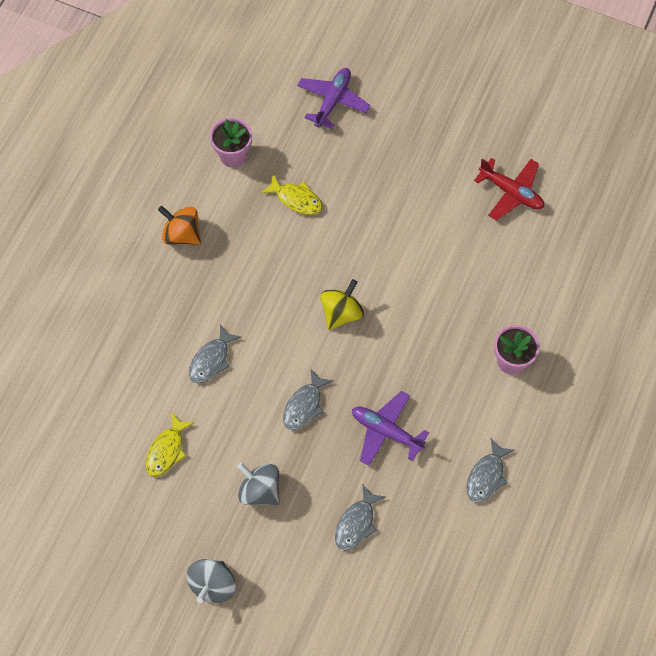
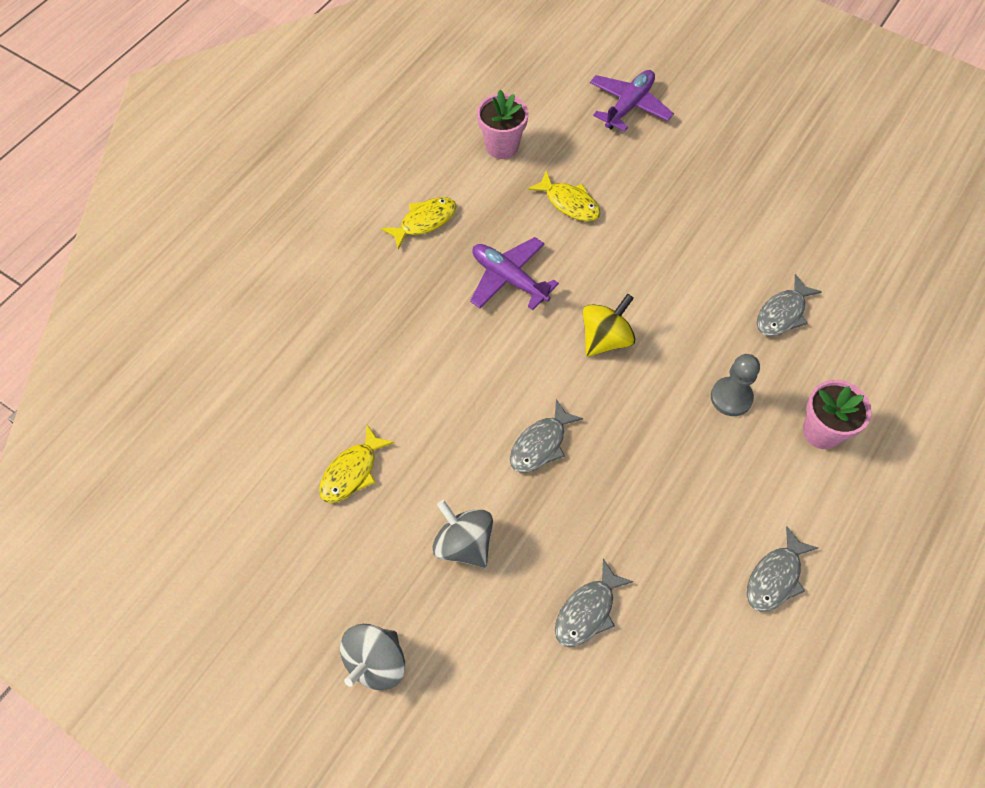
camera: 10 degrees right, 5 degrees down
orange spinning top [158,206,201,245] -> yellow fish [381,197,456,249]
grey fish [189,324,241,383] -> grey fish moved to [757,274,822,336]
purple plane [352,391,429,466] -> purple plane moved to [470,237,559,310]
red plane [474,158,544,221] -> none
none -> grey pawn [711,354,760,416]

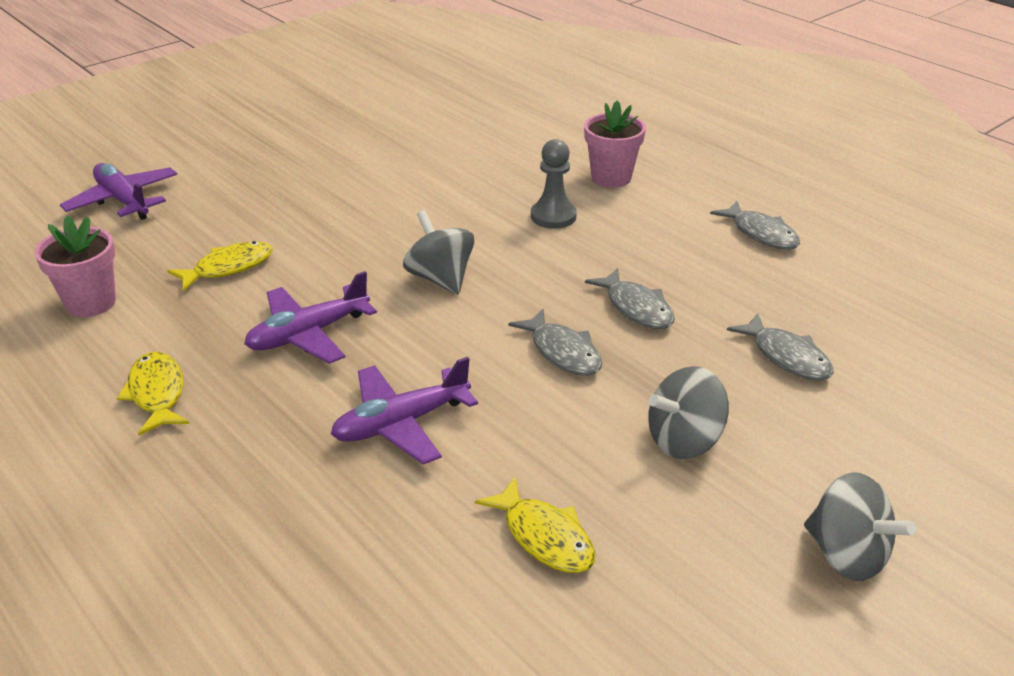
camera: 75 degrees left, 25 degrees down
yellow spinning top [583,294,636,357] -> grey spinning top [403,210,474,294]
grey fish [757,274,822,336] -> grey fish moved to [585,268,675,329]
none -> purple plane [331,357,478,464]

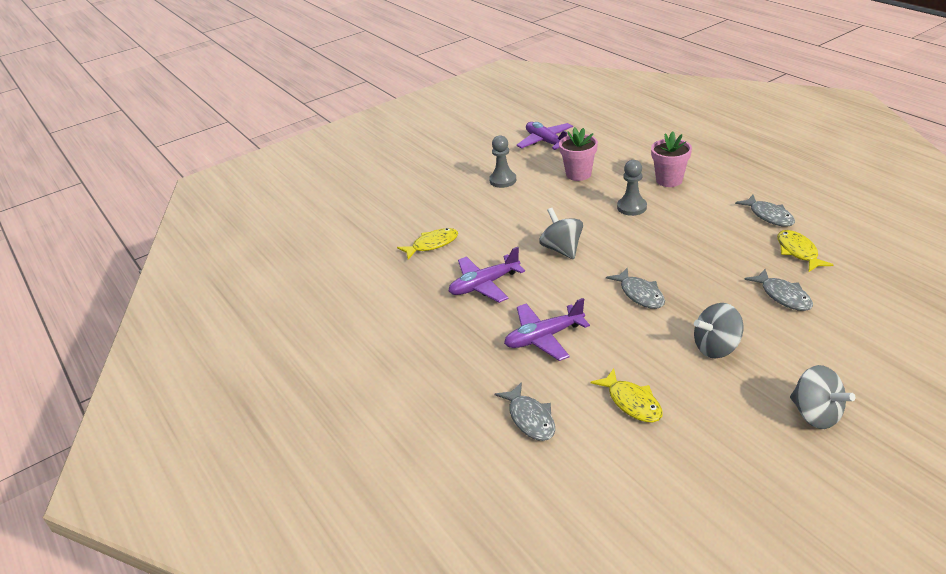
camera: 10 degrees right, 0 degrees up
pink flower pot [34,216,116,317] -> pink flower pot moved to [559,127,598,181]
purple plane [60,163,177,220] -> purple plane moved to [516,122,573,150]
yellow fish [117,352,190,435] -> yellow fish moved to [777,230,833,272]
grey fish [585,268,675,329] -> grey fish moved to [495,382,555,441]
none -> grey pawn [489,135,516,188]

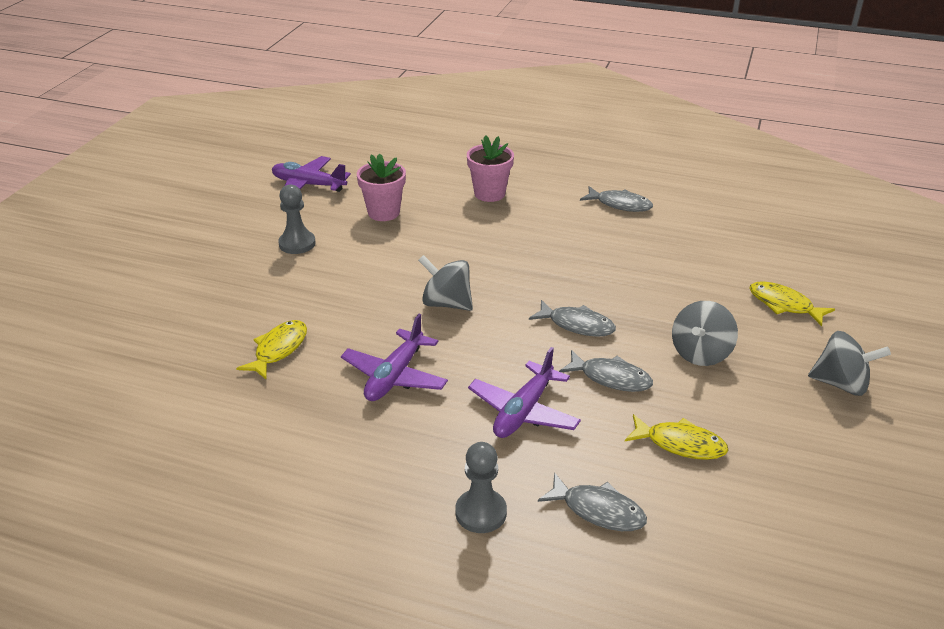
camera: 40 degrees left, 0 degrees up
grey pawn [617,160,647,216] -> grey pawn moved to [455,442,507,533]
grey fish [744,269,813,311] -> grey fish moved to [559,350,653,392]
yellow fish [777,230,833,272] -> yellow fish moved to [749,281,835,326]

